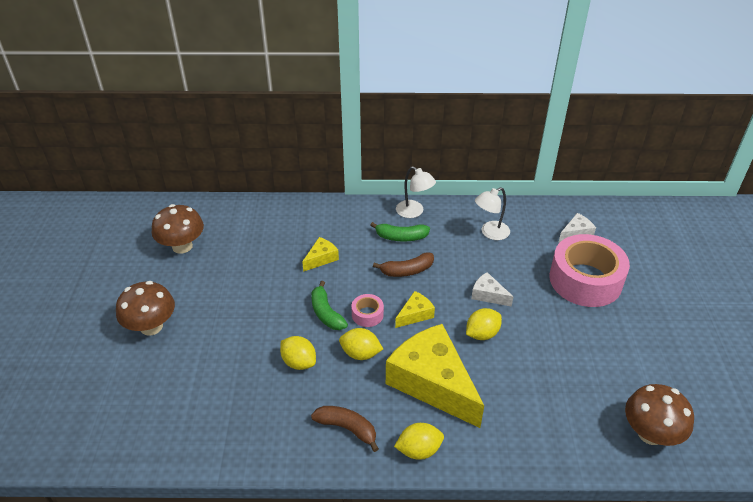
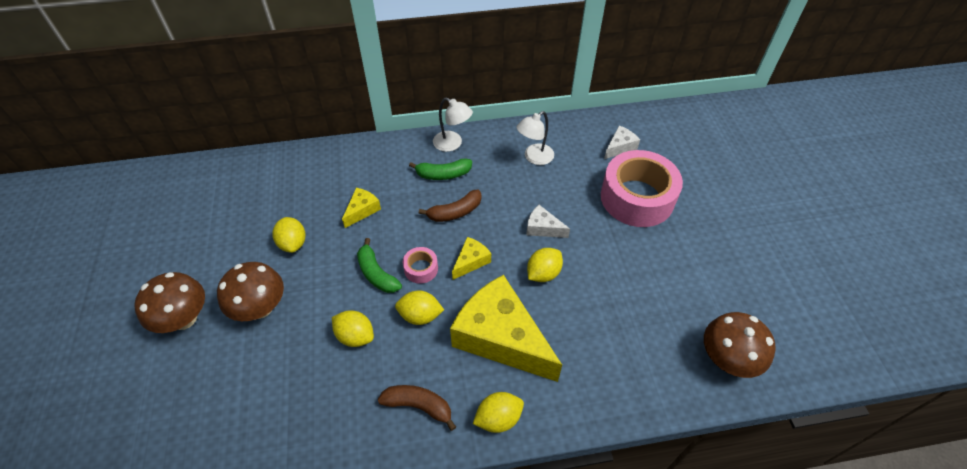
camera: 10 degrees left, 10 degrees up
brown mushroom [152,204,204,254] -> brown mushroom moved to [217,262,284,321]
none -> yellow lemon [272,217,306,253]

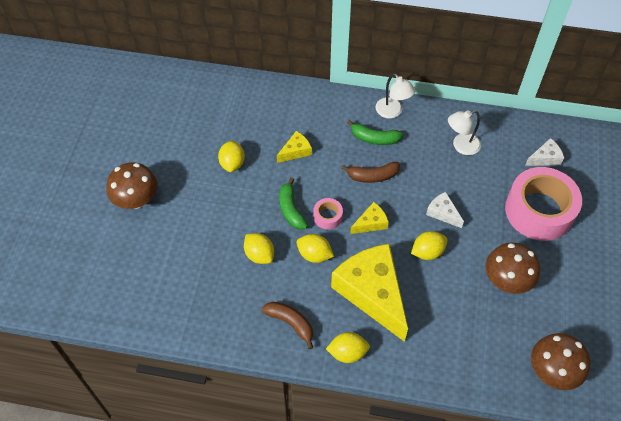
camera: 20 degrees right, 5 degrees up
brown mushroom [217,262,284,321] -> brown mushroom moved to [486,242,540,294]

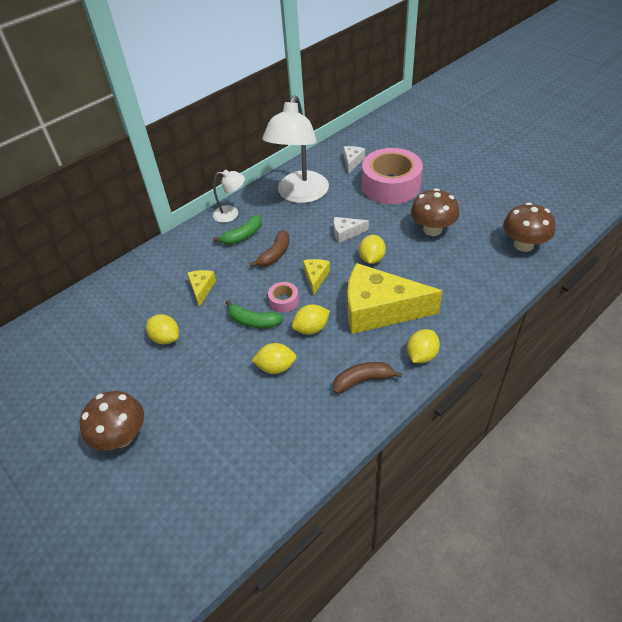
camera: 50 degrees left, 10 degrees down
white lamp [448,110,481,155] -> white lamp [262,95,329,203], size x2.05

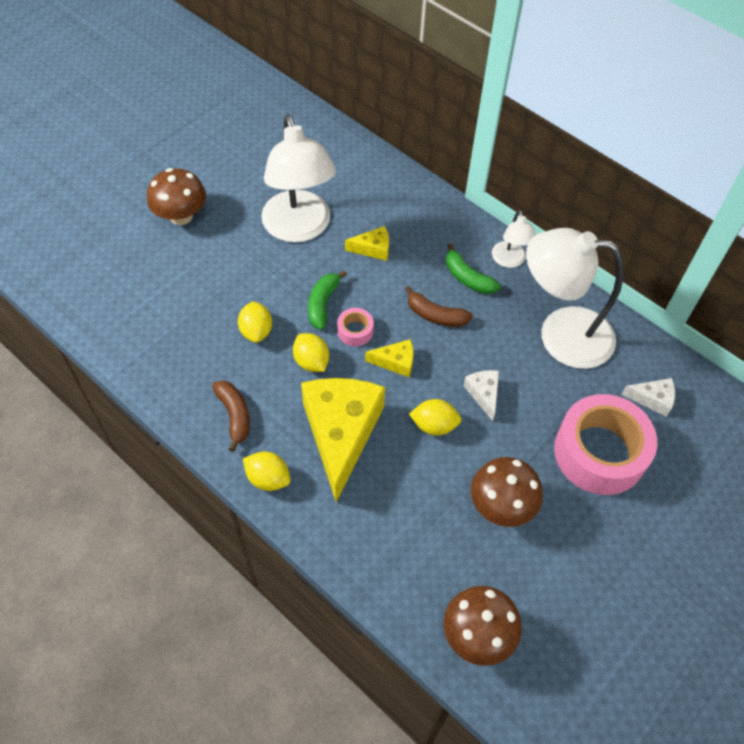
camera: 80 degrees right, 10 degrees up
yellow lemon [146,314,179,345] -> white lamp [261,114,336,243]

